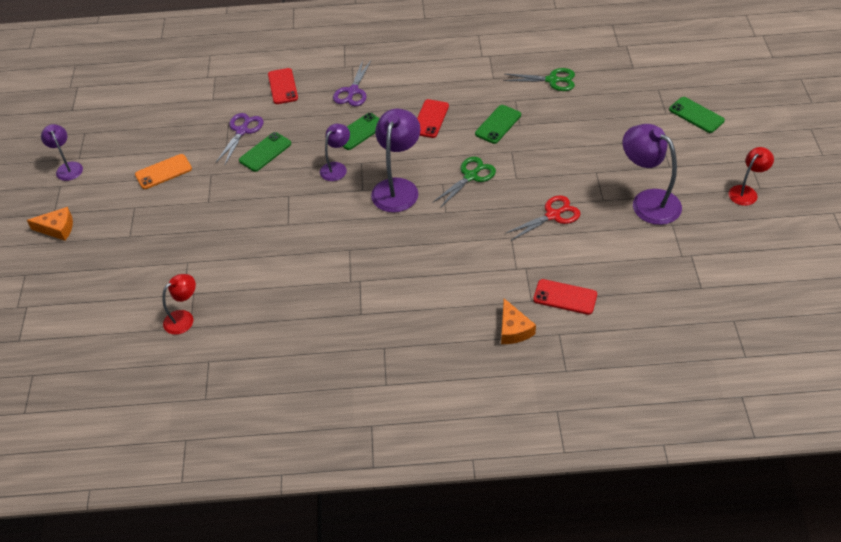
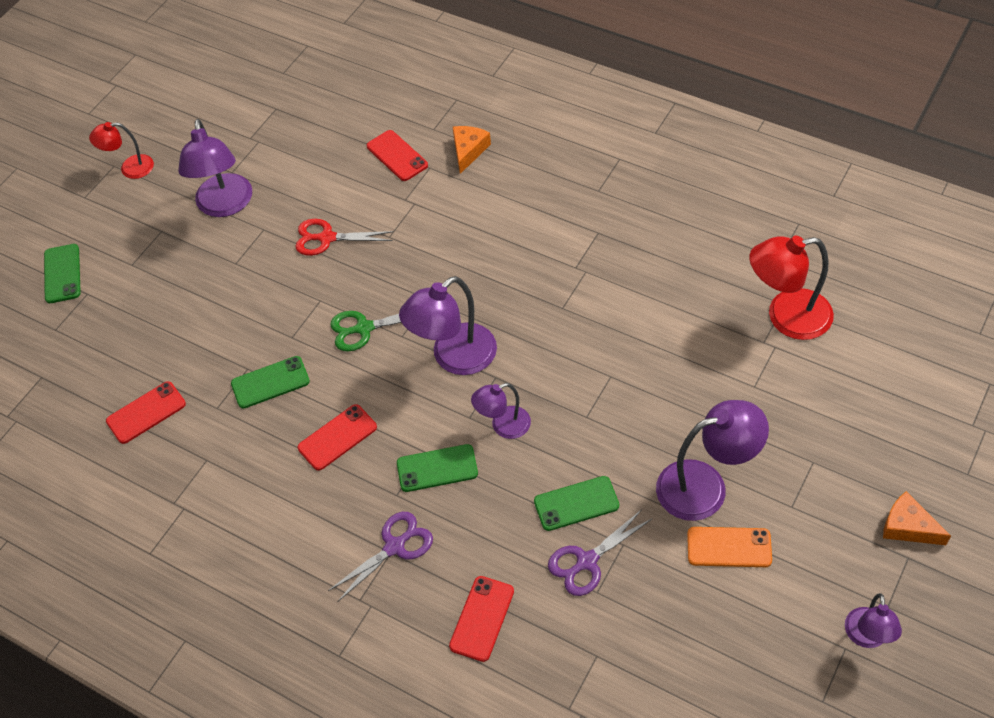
camera: 145 degrees left, 5 degrees up
red lamp [162,274,196,335] -> red lamp [749,236,834,340], size x1.71
green scissors [504,68,575,91] -> red phone [106,381,186,444]
none -> purple lamp [656,400,769,521]

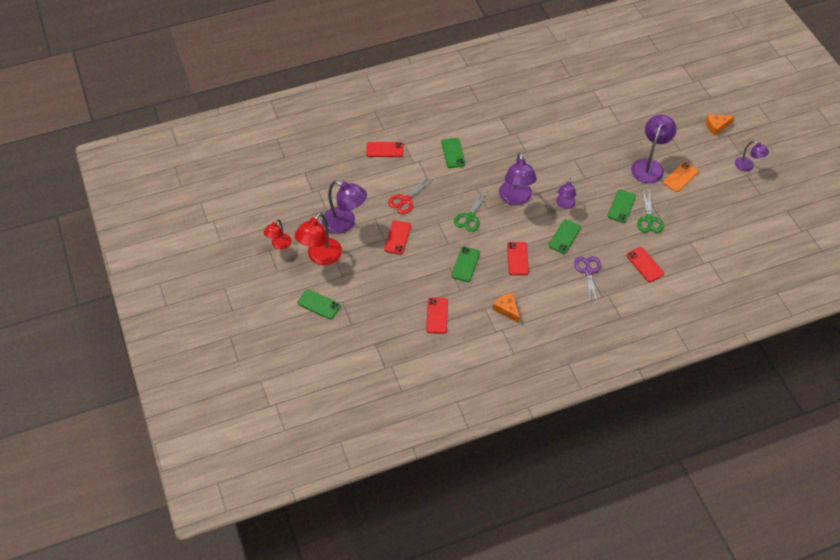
camera: 55 degrees left, 0 degrees up
orange cheese [453,126,491,174] -> orange cheese moved to [493,292,520,323]
purple scissors [548,510,652,596] -> green scissors [637,191,664,233]
red lamp [749,236,834,340] -> red lamp moved to [294,212,342,265]
none -> red phone [384,220,411,255]
none -> green phone [441,138,465,168]

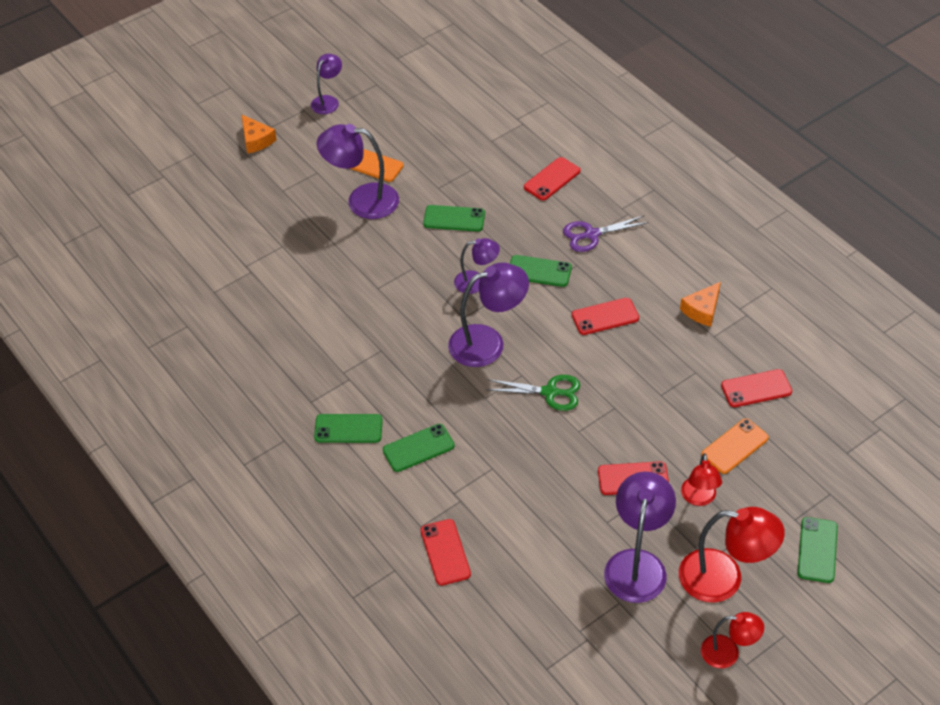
camera: 105 degrees left, 5 degrees down
red scissors [388,177,433,214] -> none
green phone [451,246,480,282] -> green phone moved to [314,414,383,443]
green scissors [637,191,664,233] -> none
none -> red lamp [681,453,722,506]
none -> orange phone [701,419,769,474]

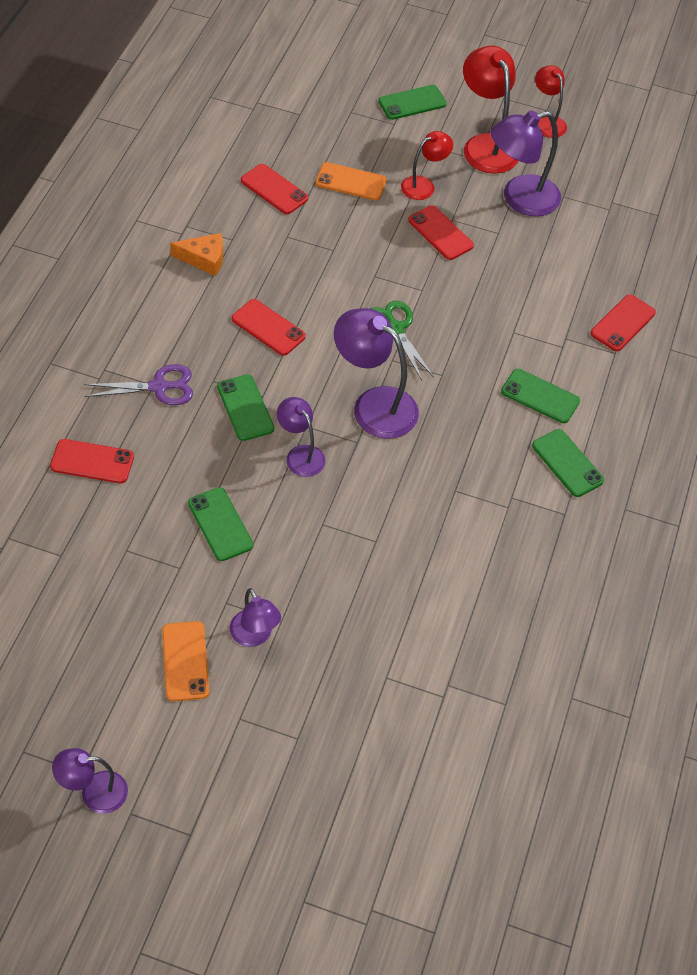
camera: 130 degrees left, 5 degrees up
orange cheese [241,114,277,154] -> none
purple lamp [317,124,399,219] -> purple lamp [230,588,281,647], size x0.58
purple scissors [563,216,649,252] -> purple scissors turned 45 degrees counterclockwise [84,364,193,405]

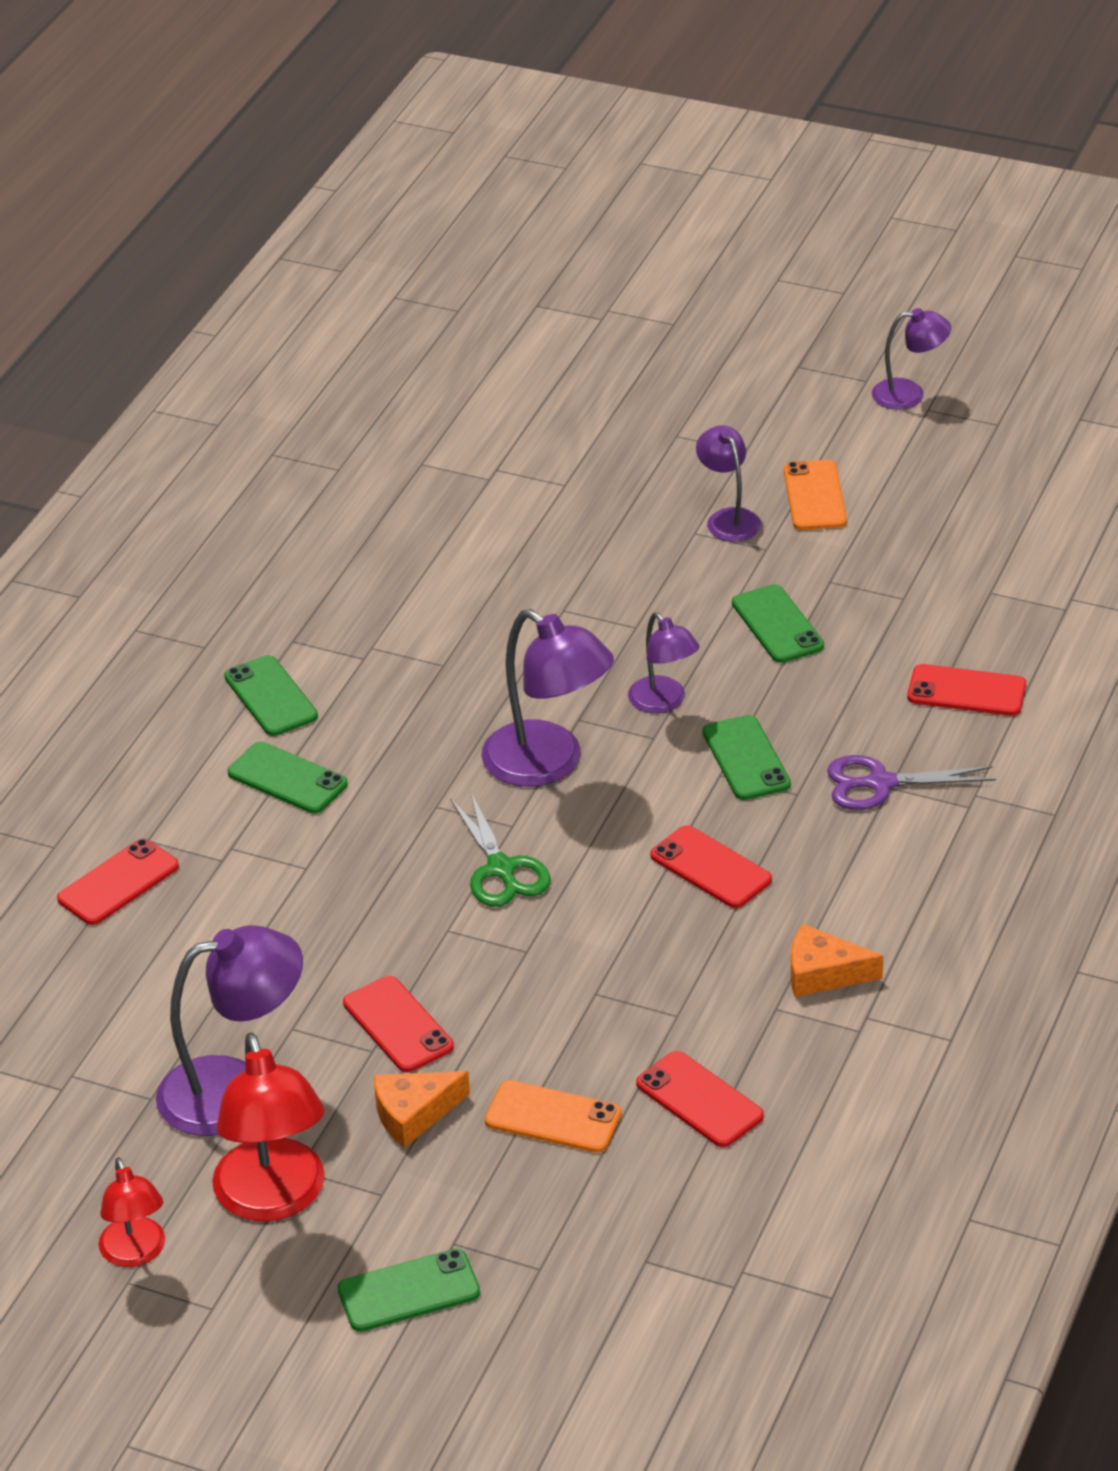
camera: 170 degrees left, 15 degrees down
red lamp [401,131,453,200] -> orange cheese [374,1071,470,1148]

